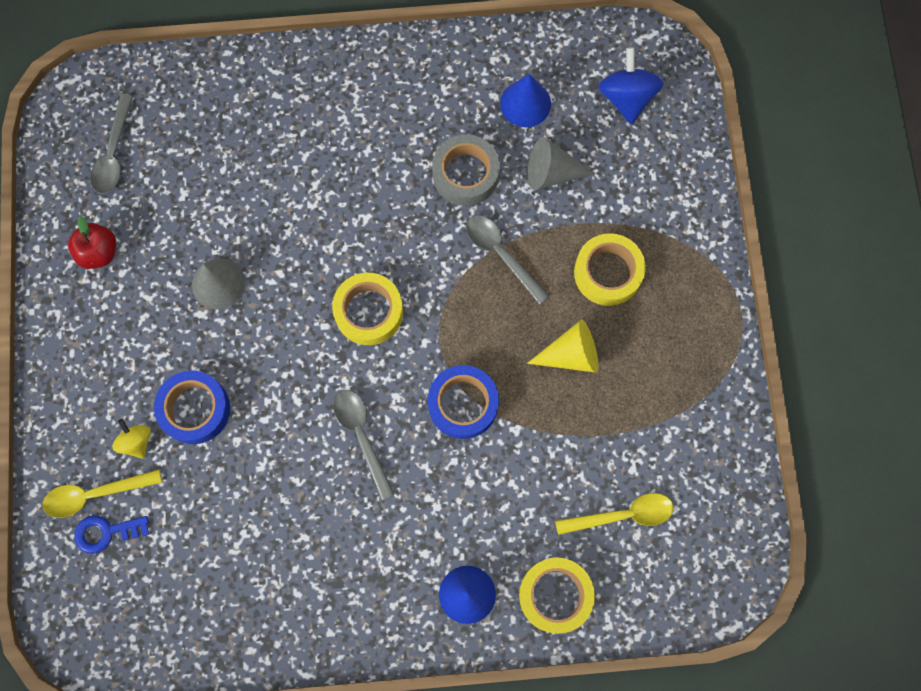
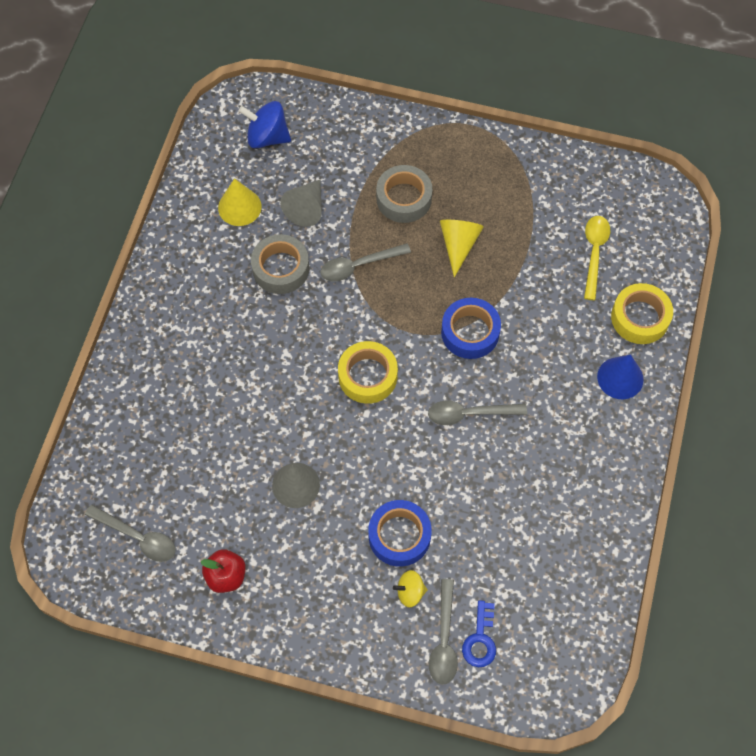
camera: 70 degrees left, 10 degrees down
yellow spoon [42,469,162,518] -> grey spoon [429,579,458,685]
blue cone [500,74,551,127] -> yellow cone [218,178,262,226]
yellow tape [574,233,646,306] -> grey tape [376,165,432,223]

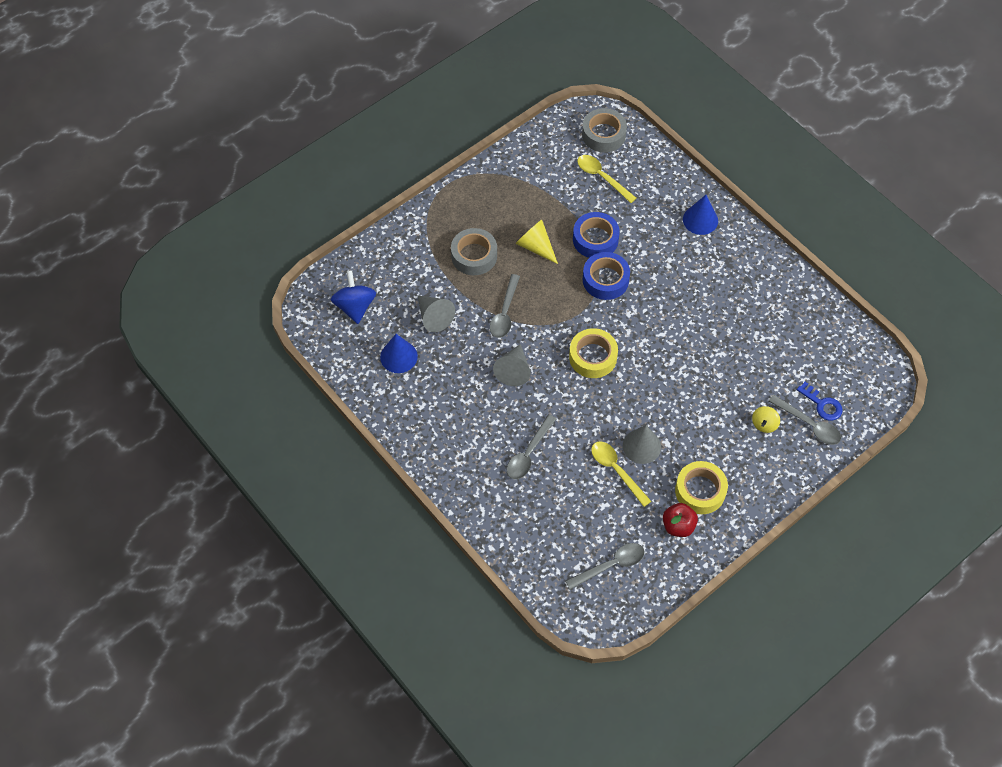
camera: 55 degrees left, 5 degrees down
yellow cone [218,178,262,226] -> blue cone [380,334,418,373]
blue spinning top [239,101,291,148] -> blue spinning top turned 120 degrees clockwise [331,270,376,324]
grey tape [251,234,309,294] -> grey tape moved to [582,108,627,152]
blue tape [368,500,432,567] -> blue tape moved to [573,212,620,258]
grey spoon [428,400,527,425] -> grey spoon moved to [507,414,556,479]
yellow tape [611,283,673,344] -> yellow tape moved to [675,461,728,514]
none -> grey cone [493,344,531,386]
none -> yellow spoon [591,441,651,507]

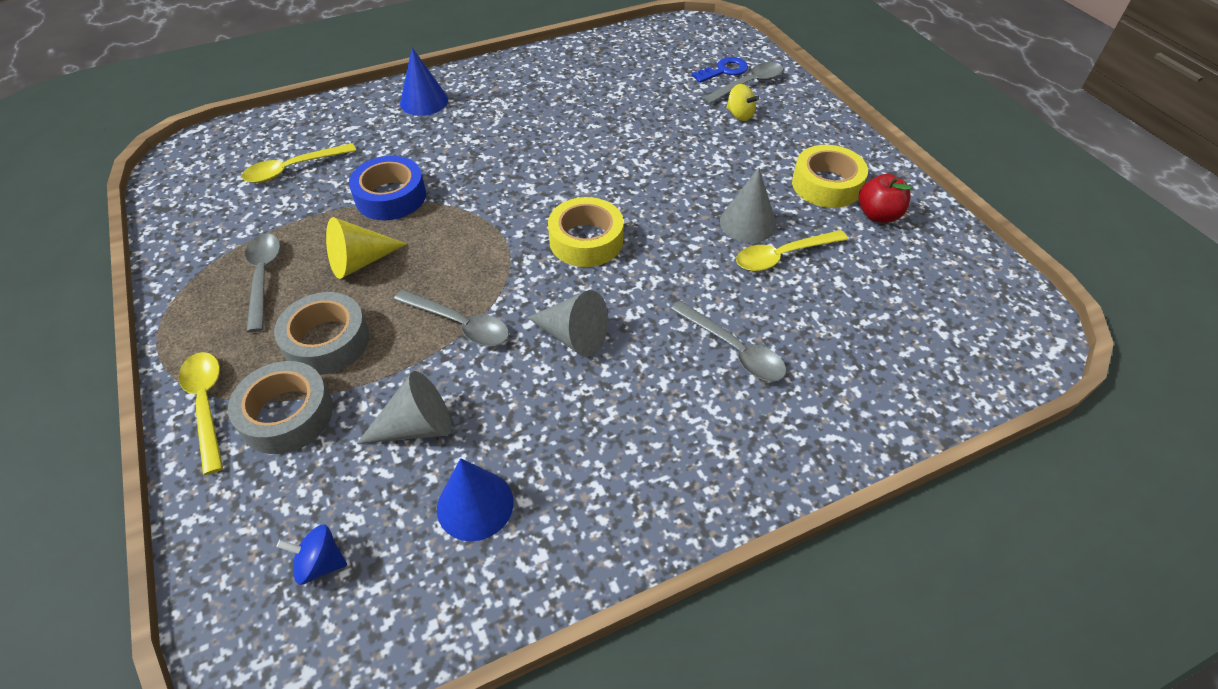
camera: 75 degrees left, 10 degrees down
blue spinning top [331,270,376,324] -> blue spinning top [276,524,347,585], size x0.59
grey spoon [565,543,645,590] -> grey spoon moved to [245,234,280,332]
grey tape [582,108,627,152] -> grey tape moved to [228,361,333,454]
blue tape [582,252,630,300] -> none
none -> yellow spoon [179,352,223,475]

